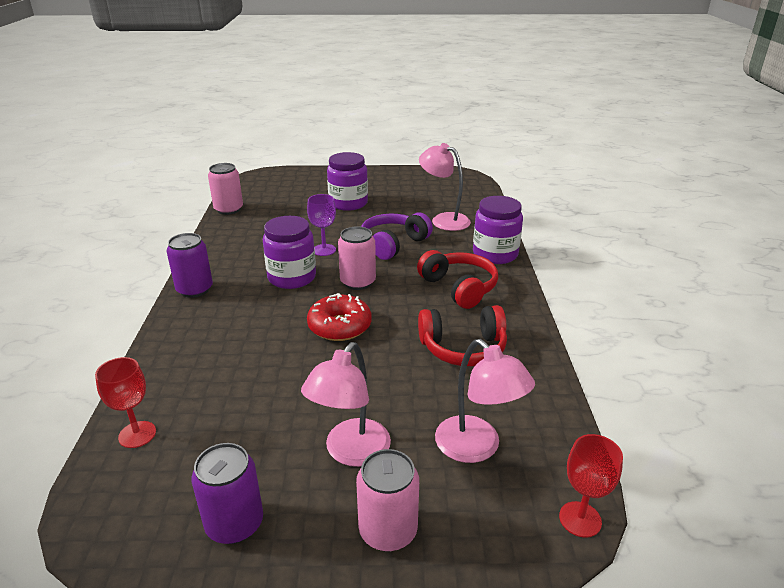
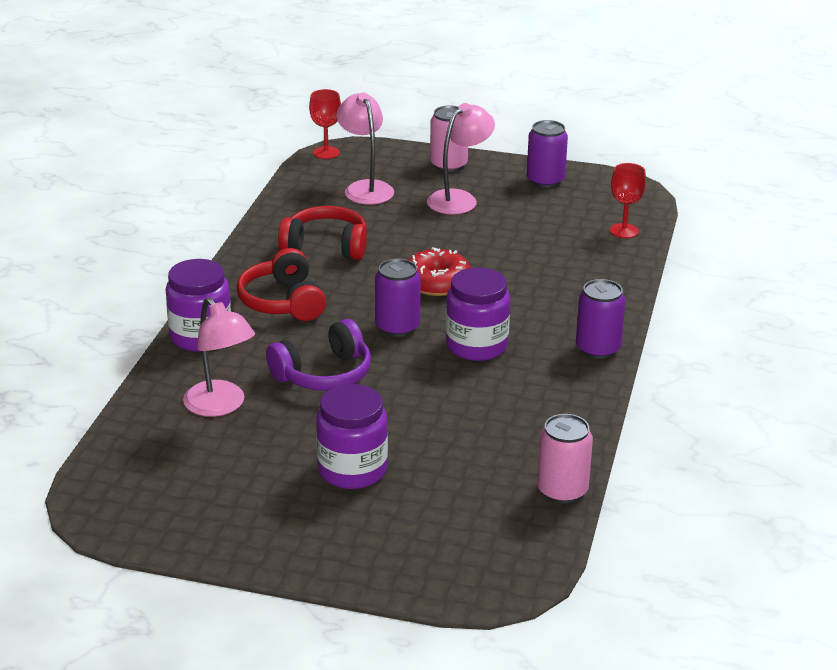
camera: 165 degrees left, 0 degrees up
purple goblet [307,194,336,256] -> none
pink can [338,226,376,290] -> purple can [375,258,421,337]

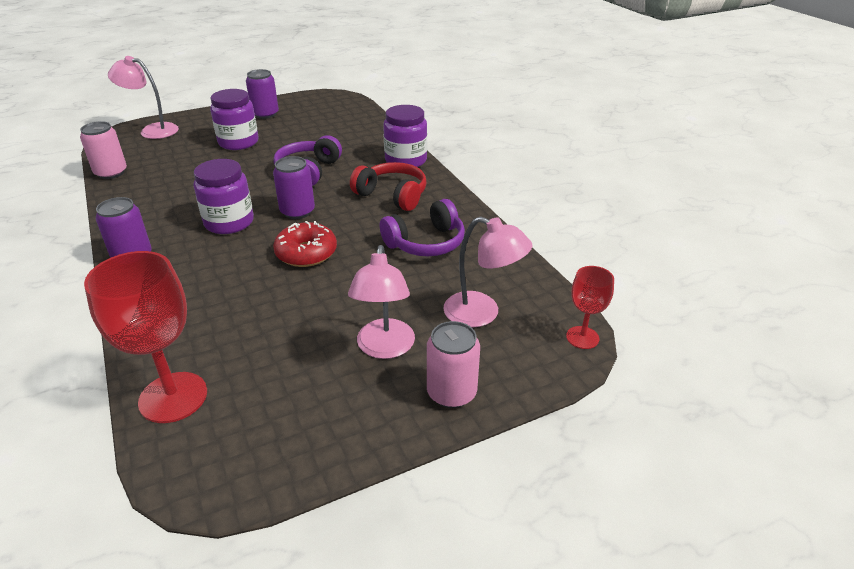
camera: 140 degrees right, 5 degrees up
pink lamp [183,297,255,417] -> pink lamp moved to [108,56,179,139]
red headphones [278,206,367,260] -> purple headphones [380,199,465,256]
purple can [527,120,568,188] -> purple can moved to [246,69,279,119]
red goblet [610,163,646,238] -> red goblet [84,251,207,423], size x1.81

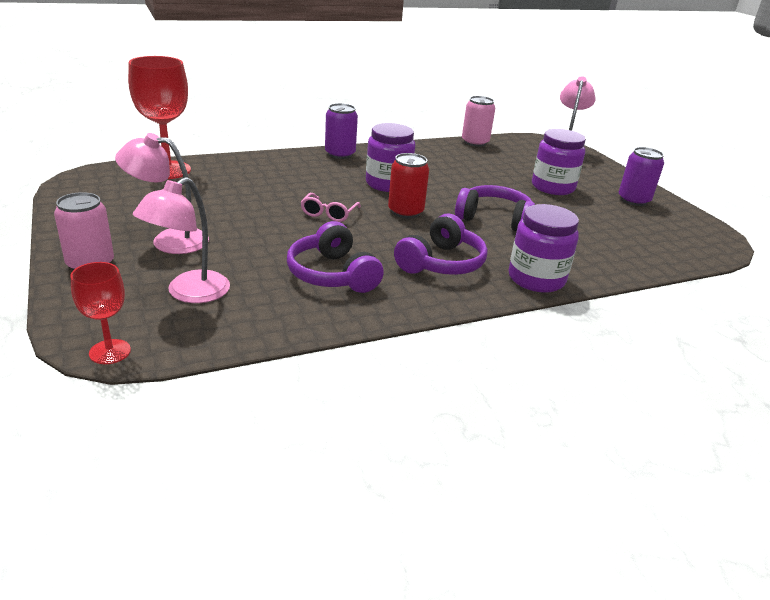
camera: 90 degrees right, 5 degrees down
purple can [273,156,315,219] -> red can [388,153,429,218]
red donut [273,221,337,267] -> pink glasses [300,193,361,222]
red headphones [350,162,427,211] -> purple headphones [394,214,487,275]

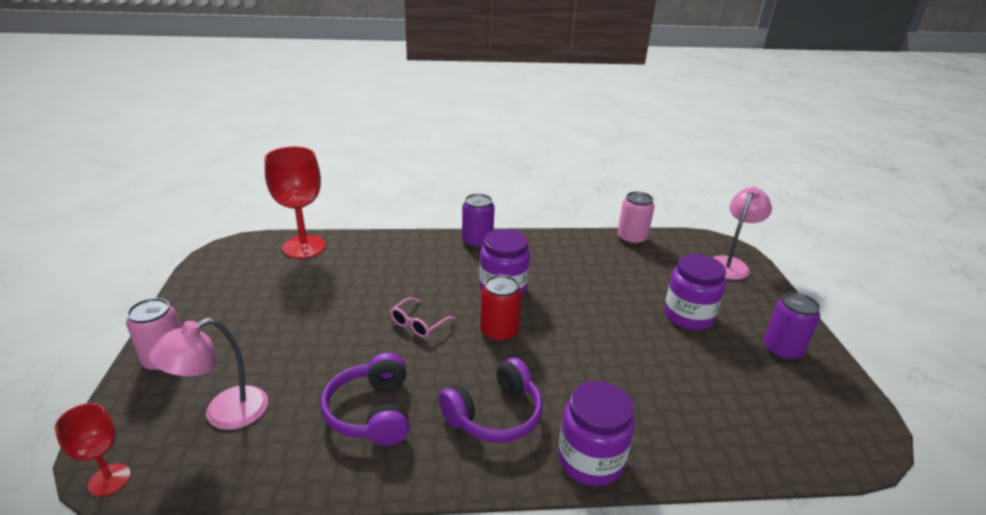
camera: 20 degrees right, 0 degrees up
pink lamp [115,133,209,254] -> none
purple headphones [455,185,535,232] -> none

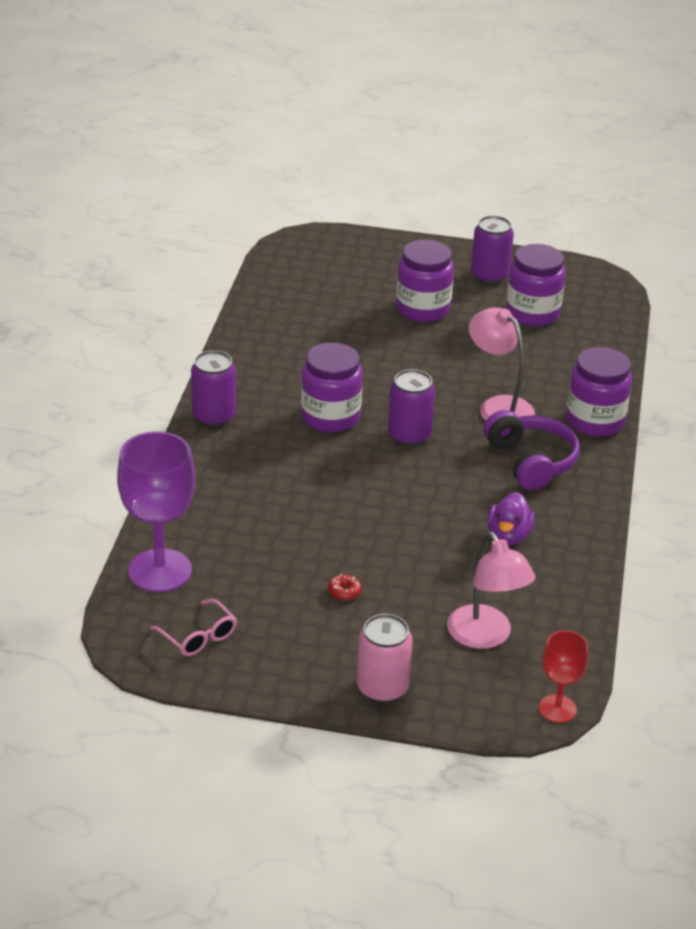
camera: 75 degrees left, 5 degrees up
red goblet [265,147,326,259] -> purple goblet [117,431,195,592]
purple headphones [321,353,409,446] -> purple duck [487,492,535,546]
pink glasses [390,297,455,338] -> pink glasses moved to [150,599,237,656]
red can [480,274,522,342] -> purple can [388,369,435,446]
pink can [617,191,654,245] -> none
pink lamp [713,187,772,280] -> pink lamp moved to [469,307,535,420]
none -> red donut [328,574,361,600]
none -> purple jar [506,244,566,326]

